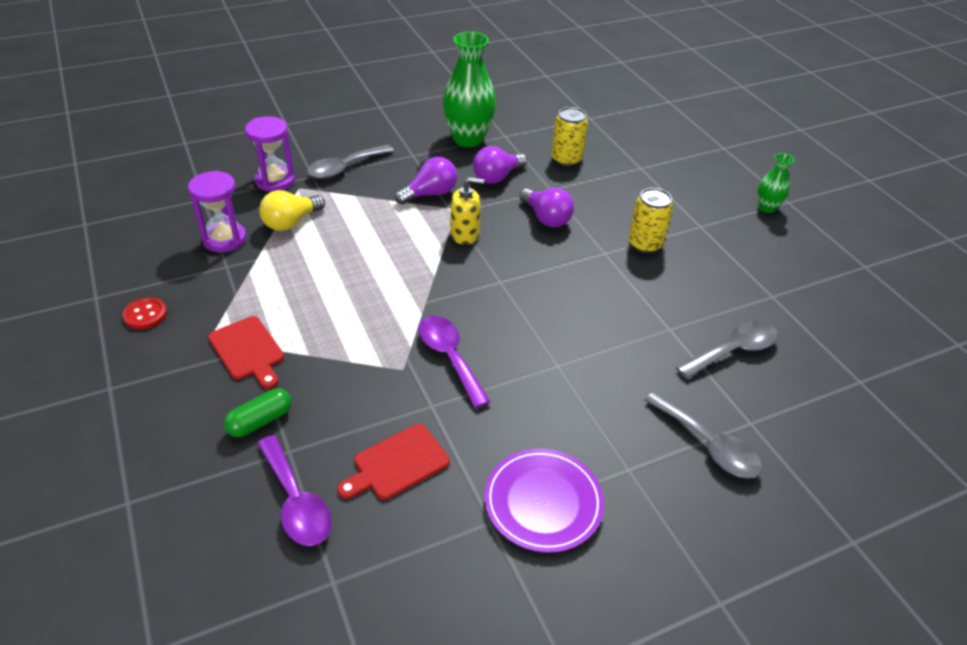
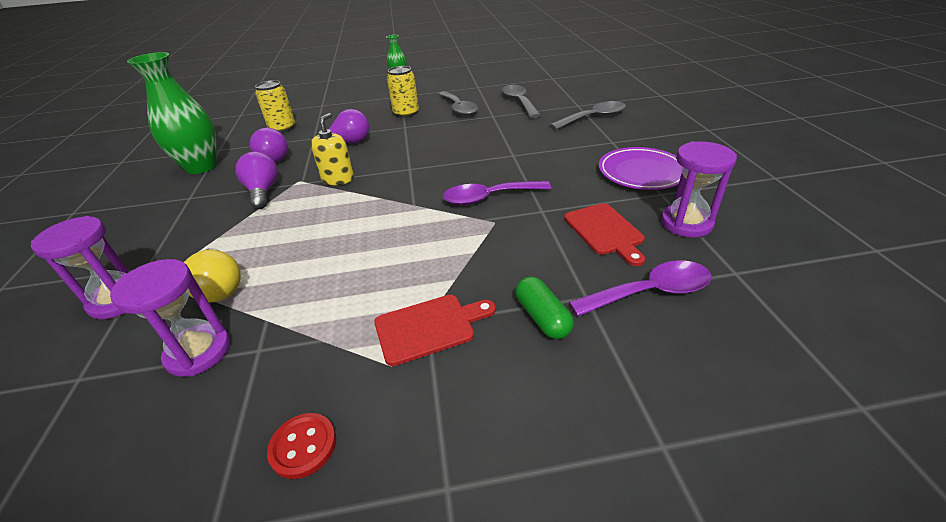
camera: 70 degrees left, 5 degrees down
grey spoon [307,145,394,179] -> grey spoon moved to [438,91,478,116]
none -> purple hourglass [661,141,737,238]

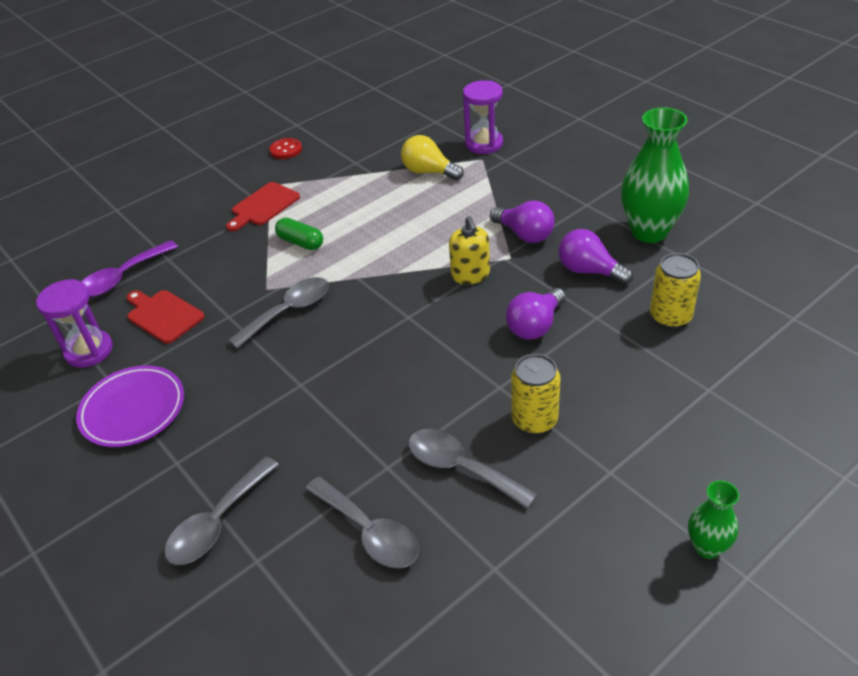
camera: 150 degrees right, 5 degrees up
purple hourglass [110,259,230,377] -> none
purple spoon [443,181,551,205] -> grey spoon [228,277,329,349]
green capsule [515,276,574,339] -> green capsule moved to [275,218,323,250]

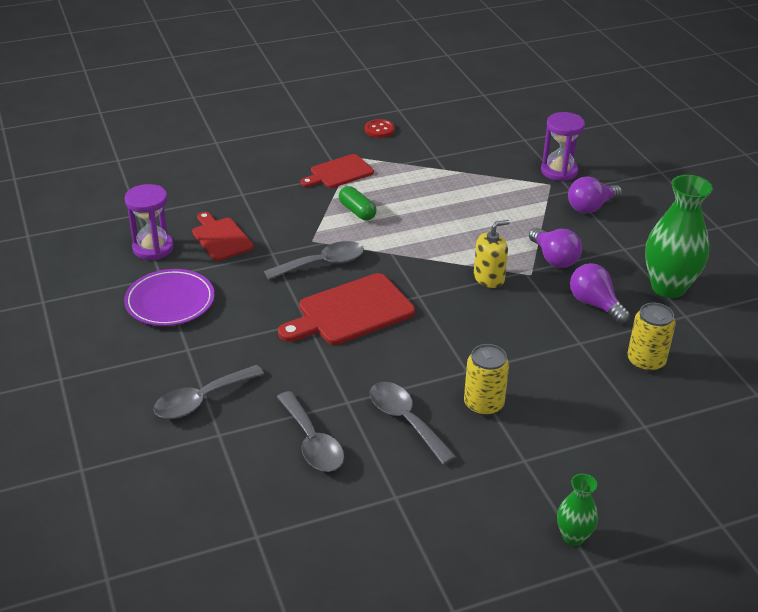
camera: 15 degrees right, 5 degrees down
purple spoon [82,240,178,297] -> none
yellow light bulb [401,135,464,180] -> none
yellow soap dispenser [449,216,490,285] -> yellow soap dispenser turned 120 degrees counterclockwise [474,220,510,288]
purple light bulb [506,288,565,340] -> purple light bulb moved to [568,176,622,213]
none -> red cutting board [278,273,415,345]

